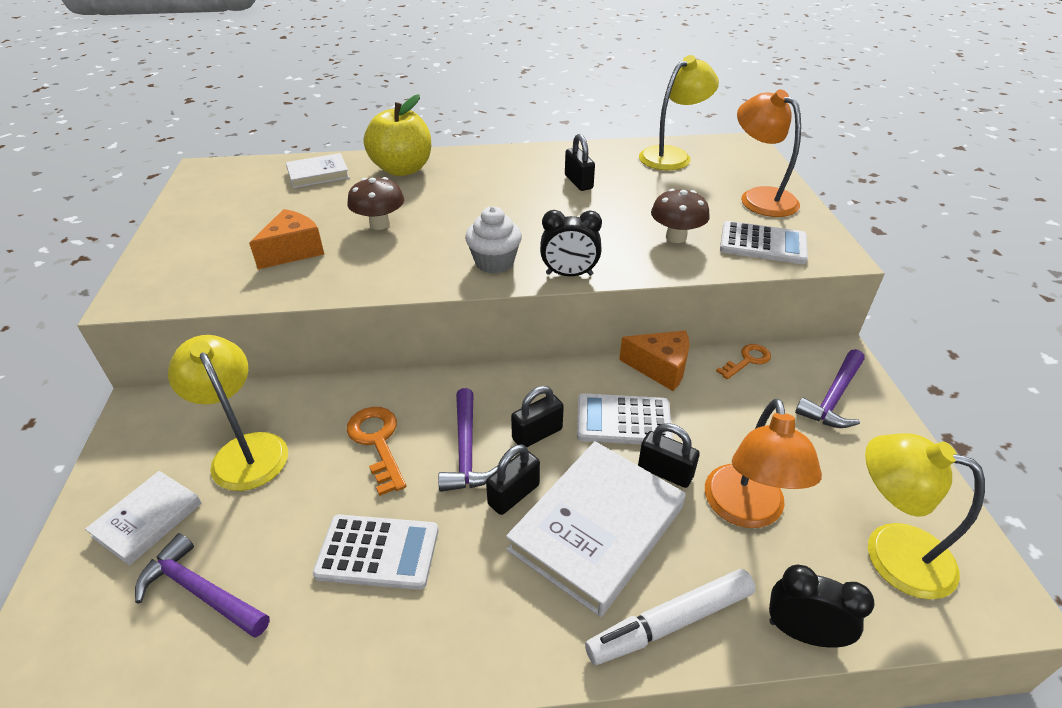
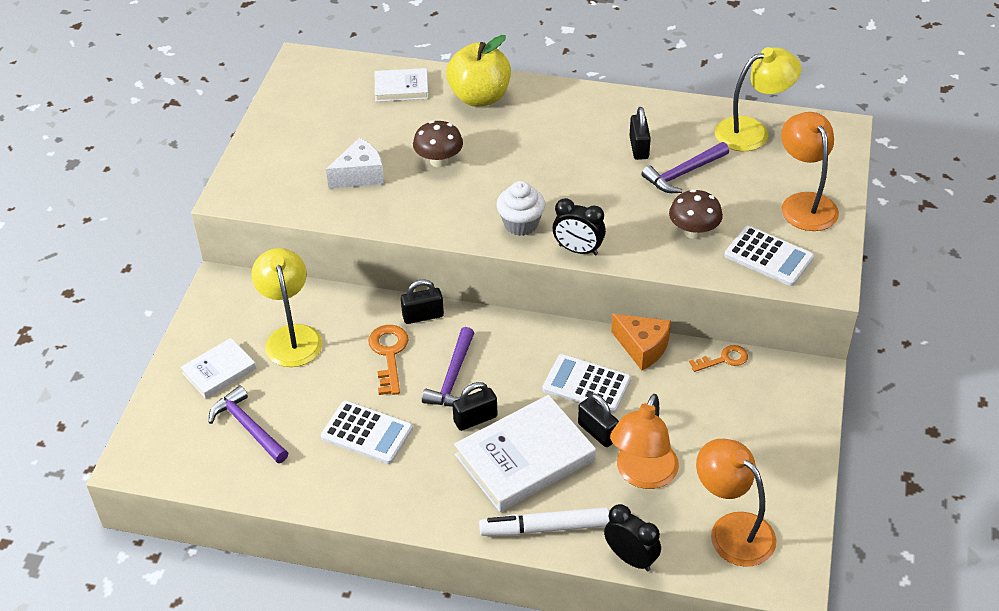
camera: 20 degrees right, 5 degrees up
orange cheese [249,209,324,269] -> white cheese [326,138,384,189]
black padlock [511,386,564,447] -> black padlock moved to [401,279,444,324]
purple hammer [795,349,865,428] -> purple hammer moved to [642,142,729,193]
yellow lamp [865,433,985,600] -> orange lamp [696,439,777,567]

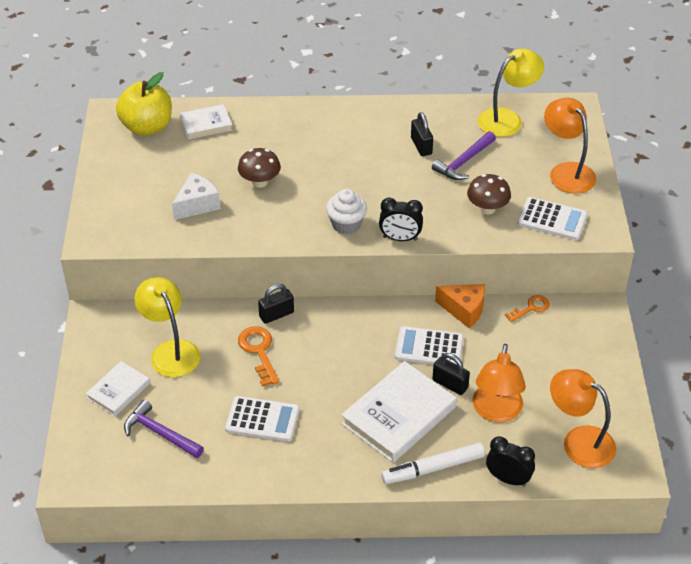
camera: 15 degrees left, 0 degrees up
purple hammer [422,327,474,406] -> none
yellow apple [446,35,511,107] -> yellow apple moved to [116,72,172,136]
black padlock [452,382,498,431] -> none

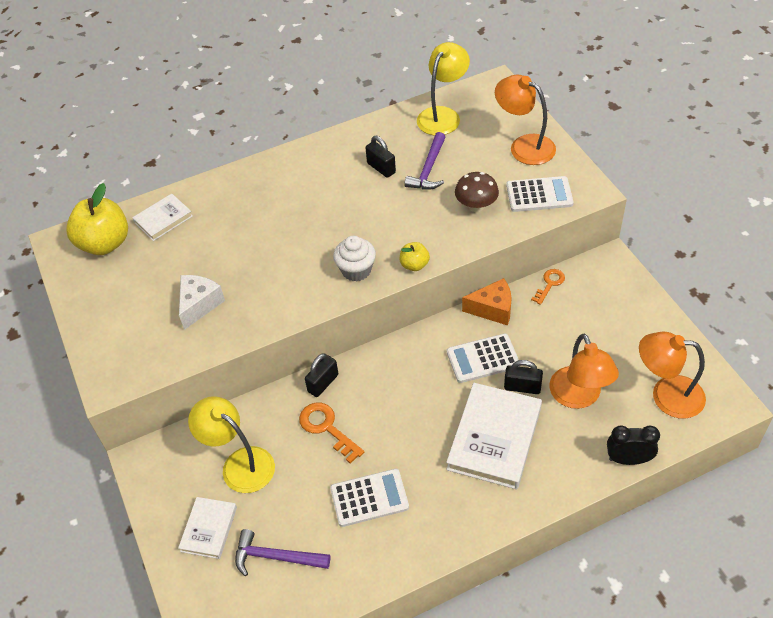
camera: 20 degrees left, 5 degrees up
brown mushroom [238,148,281,188] -> none
black clock [379,197,423,241] -> yellow apple [400,242,430,271]
white marker [381,442,485,484] -> none

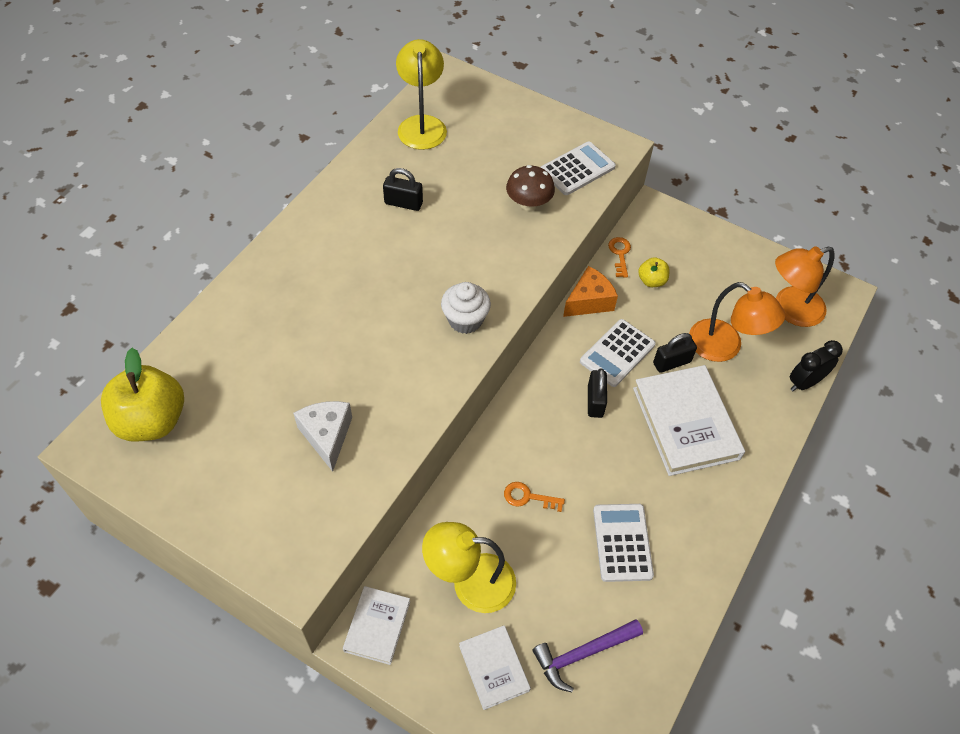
camera: 40 degrees left, 5 degrees up
white book [132,193,193,241] -> white book moved to [343,586,410,665]
orange key [299,403,364,464] -> orange key [504,482,565,512], size x0.66
black padlock [305,353,338,397] -> black padlock moved to [588,369,607,418]
white calculator [330,469,409,527] -> white calculator turned 45 degrees counterclockwise [593,504,654,582]
yellow apple [400,242,430,271] -> yellow apple moved to [638,257,670,287]
purple hammer [404,132,446,190] -> none
orange lamp [495,75,556,165] -> none

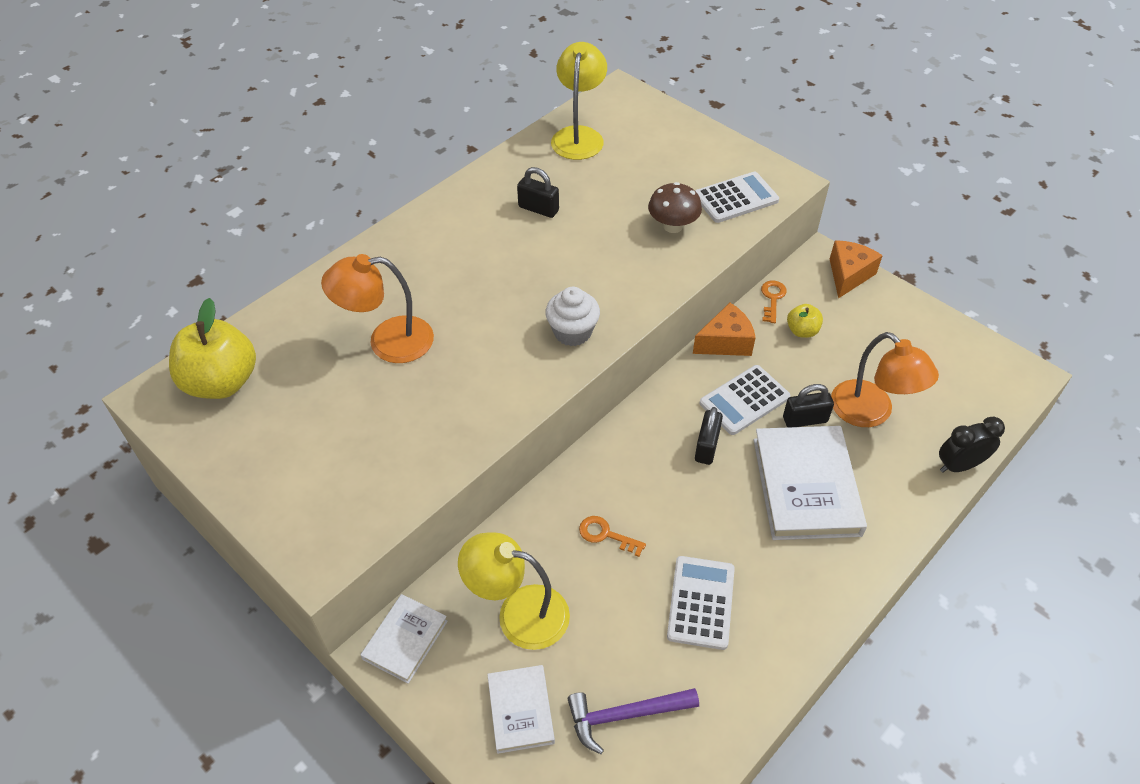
camera: 15 degrees right, 5 degrees down
white cheese [293,401,352,472] -> none
orange lamp [775,246,835,327] -> orange lamp moved to [321,254,434,363]
none -> orange cheese [830,240,883,299]

